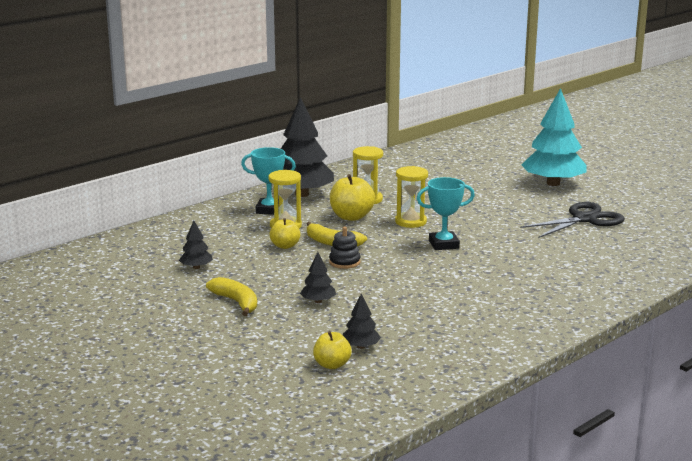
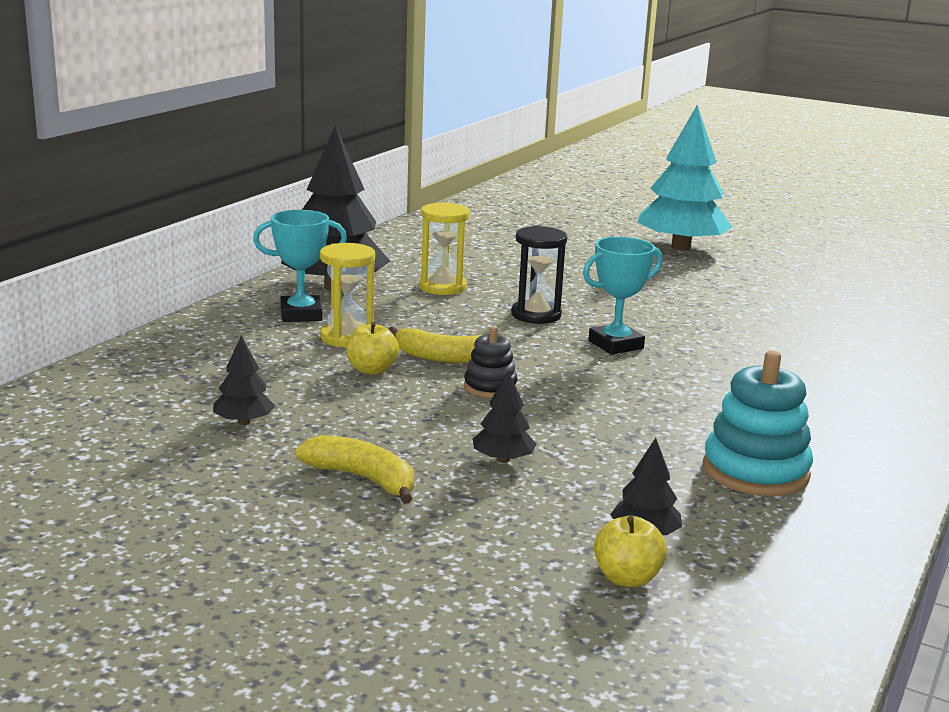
camera: 20 degrees left, 0 degrees up
yellow apple [330,174,375,221] -> none
yellow hourglass [395,166,428,228] -> black hourglass [511,226,568,324]
black scissors [520,202,625,238] -> none
none -> turquoise stacking toy [703,350,813,496]

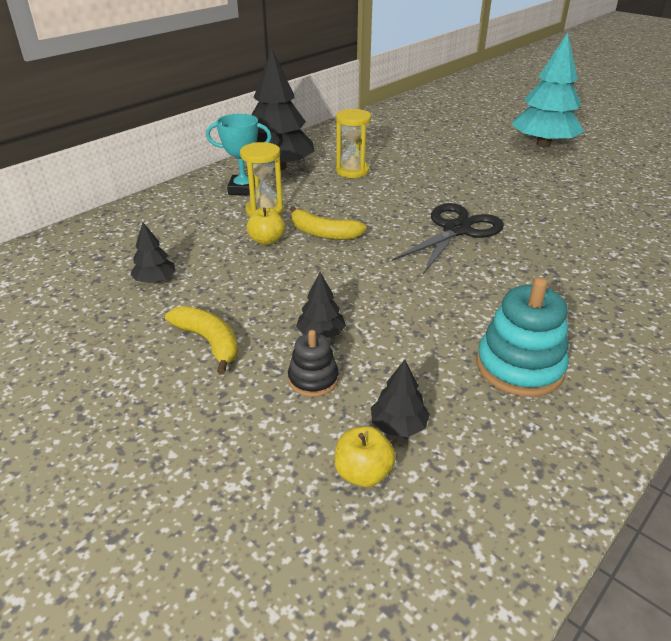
camera: 15 degrees right, 15 degrees up
black stacking toy [464,326,517,398] -> black stacking toy moved to [288,330,339,397]
black hourglass [511,226,568,324] -> none
turquoise trophy [583,237,662,355] -> black scissors [392,203,504,274]

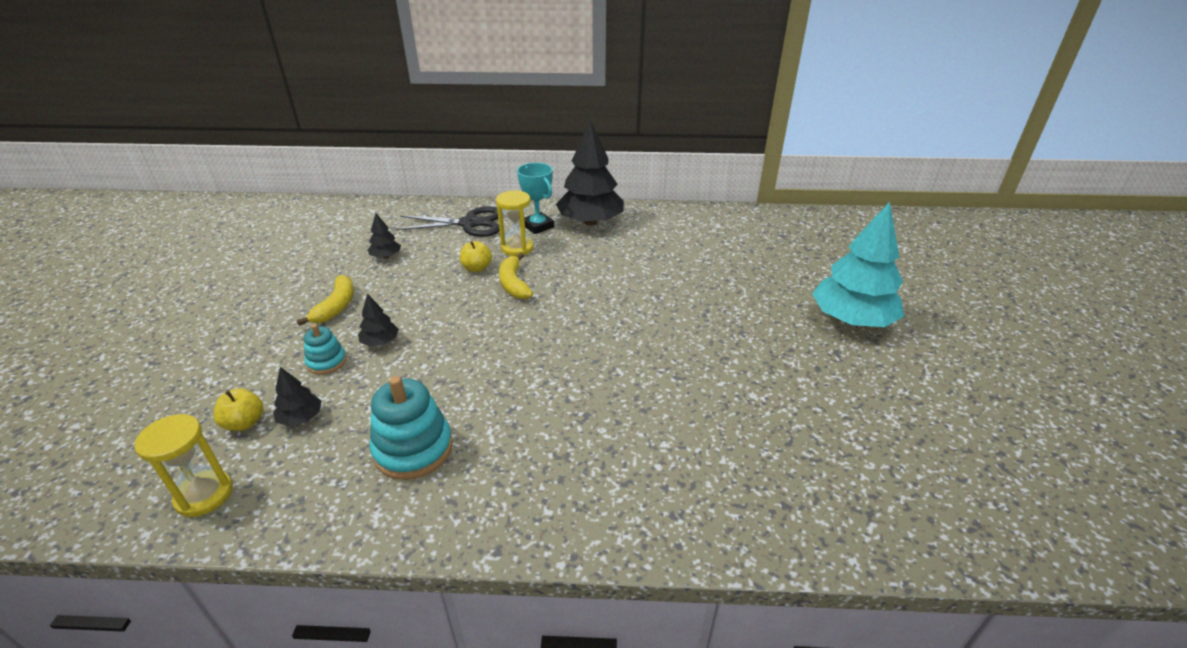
camera: 50 degrees right, 0 degrees up
black stacking toy [288,330,339,397] -> turquoise stacking toy [304,324,347,374]
yellow hourglass [336,109,371,178] -> yellow hourglass moved to [135,414,233,517]
black scissors [392,203,504,274] -> black scissors moved to [395,206,503,237]

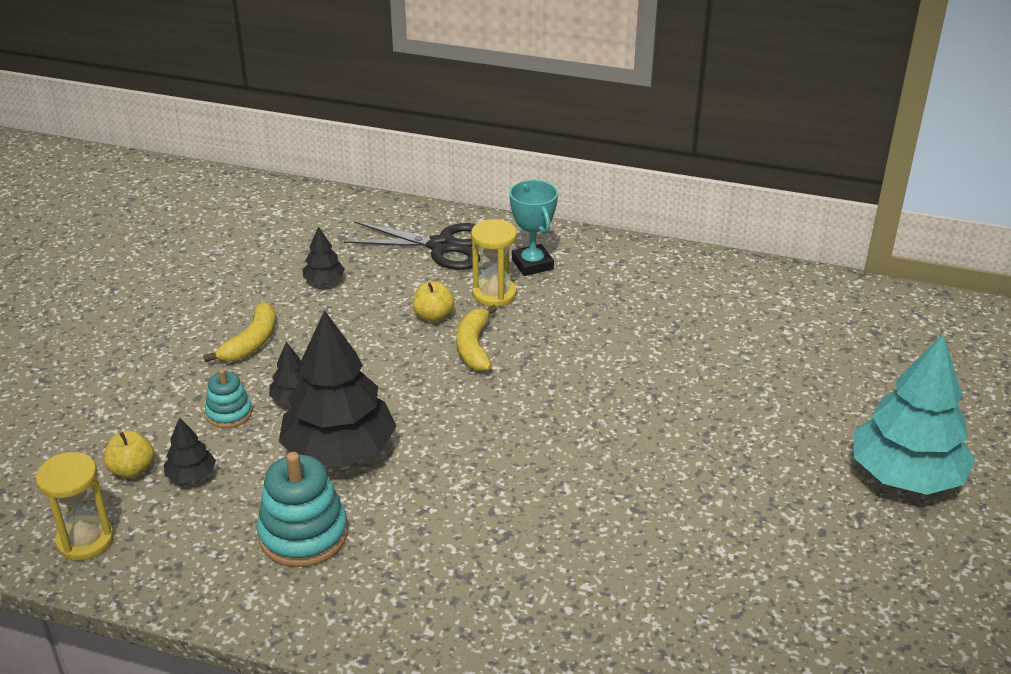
camera: 15 degrees right, 0 degrees up
black tree [556,120,624,226] -> black tree moved to [279,310,396,467]

